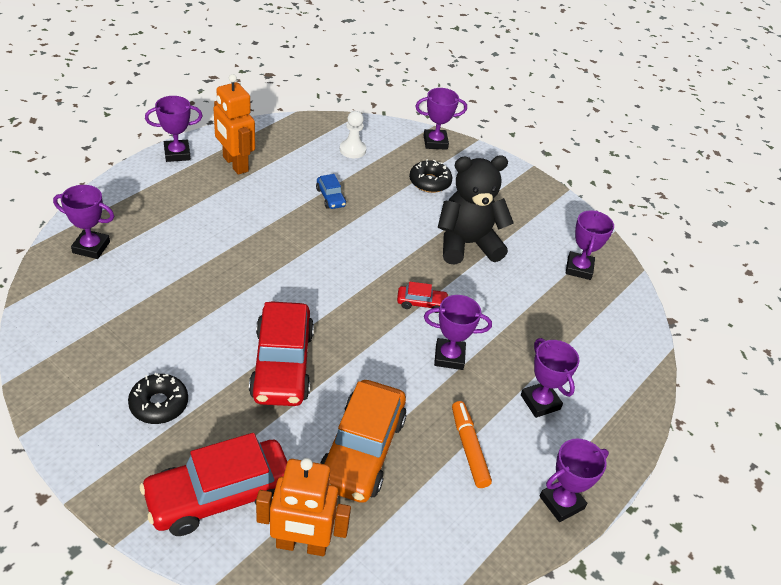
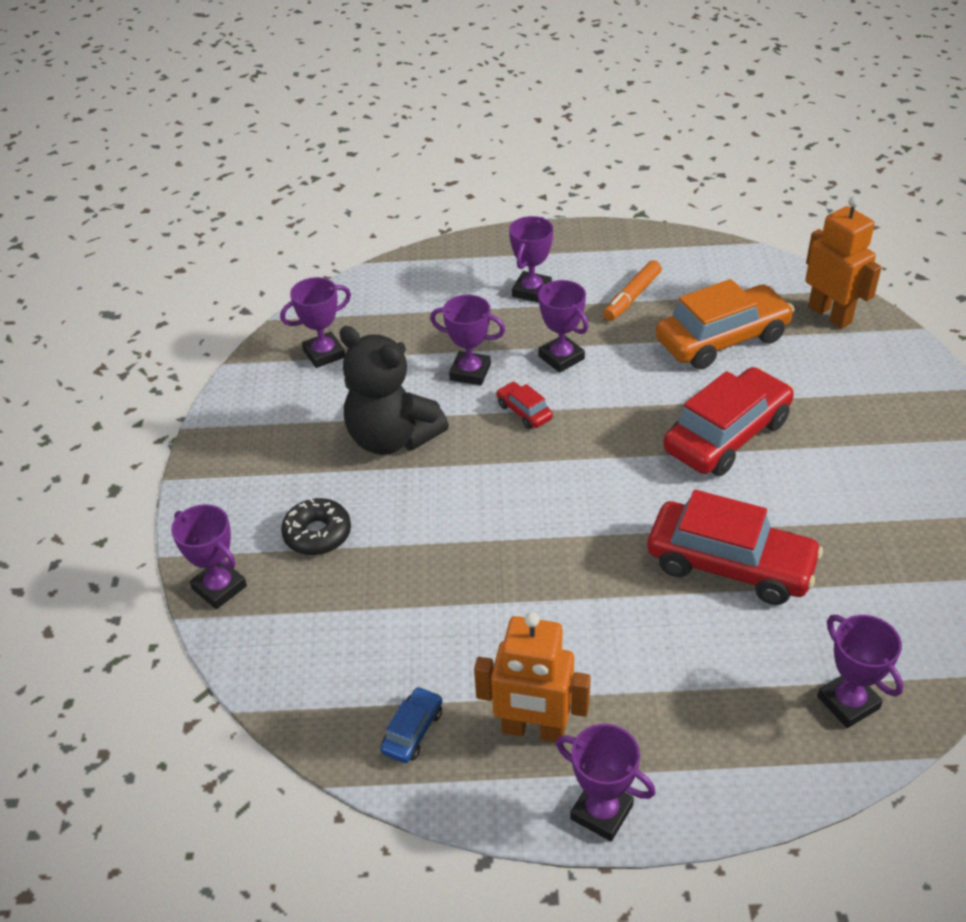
camera: 125 degrees left, 0 degrees up
black donut [128,373,188,424] -> none
red car [140,433,287,536] -> red car moved to [648,490,823,605]
orange robot [213,74,255,175] -> orange robot turned 90 degrees clockwise [474,612,591,742]
blue car [316,174,346,209] -> blue car moved to [380,686,442,763]
white pawn [340,111,366,158] -> none
purple trophy [540,439,609,522] -> purple trophy moved to [430,295,505,386]

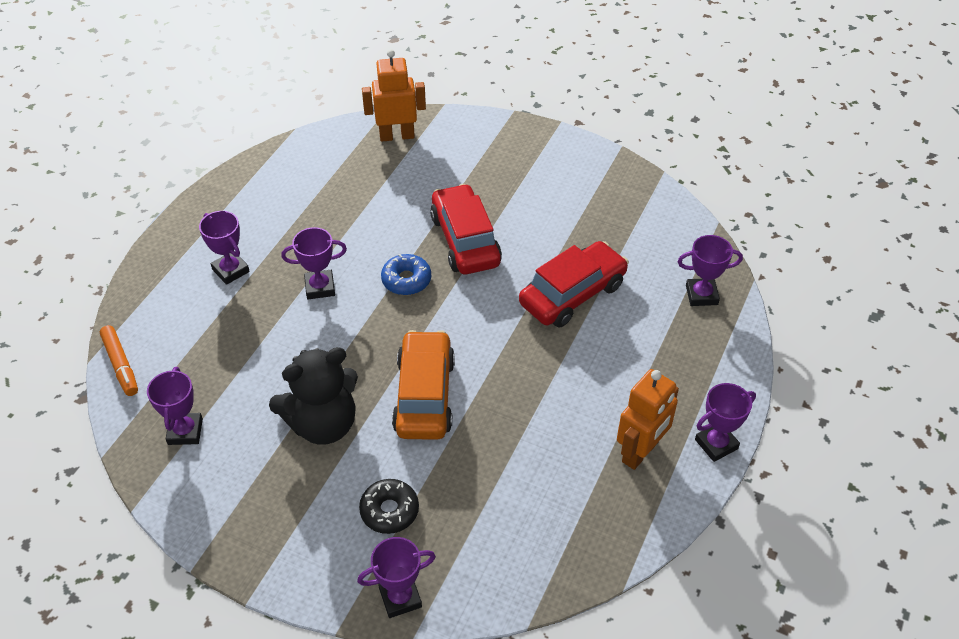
camera: 65 degrees left, 5 degrees up
blue car [380,686,442,763] -> none
purple trophy [430,295,505,386] -> none
red car [496,382,553,429] -> none
orange marker [603,260,662,321] -> orange marker moved to [100,325,138,396]
orange car [656,279,794,369] -> orange car moved to [392,330,455,440]
none -> blue donut [381,254,431,295]

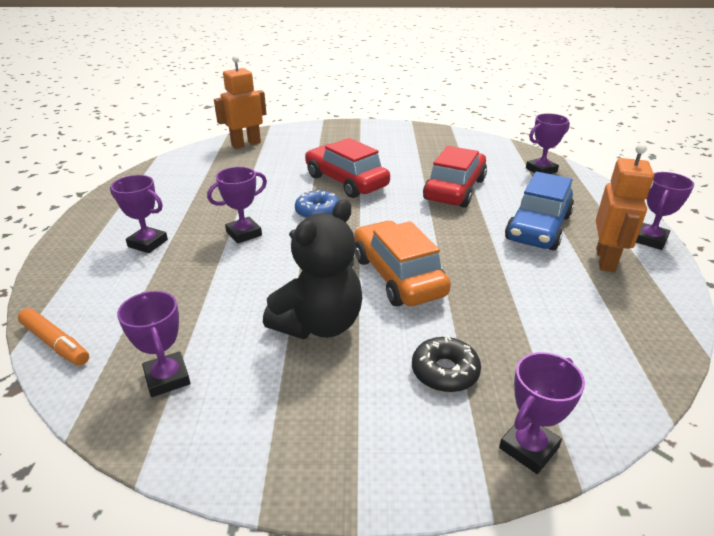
camera: 25 degrees left, 15 degrees down
none -> blue car [505,172,574,250]

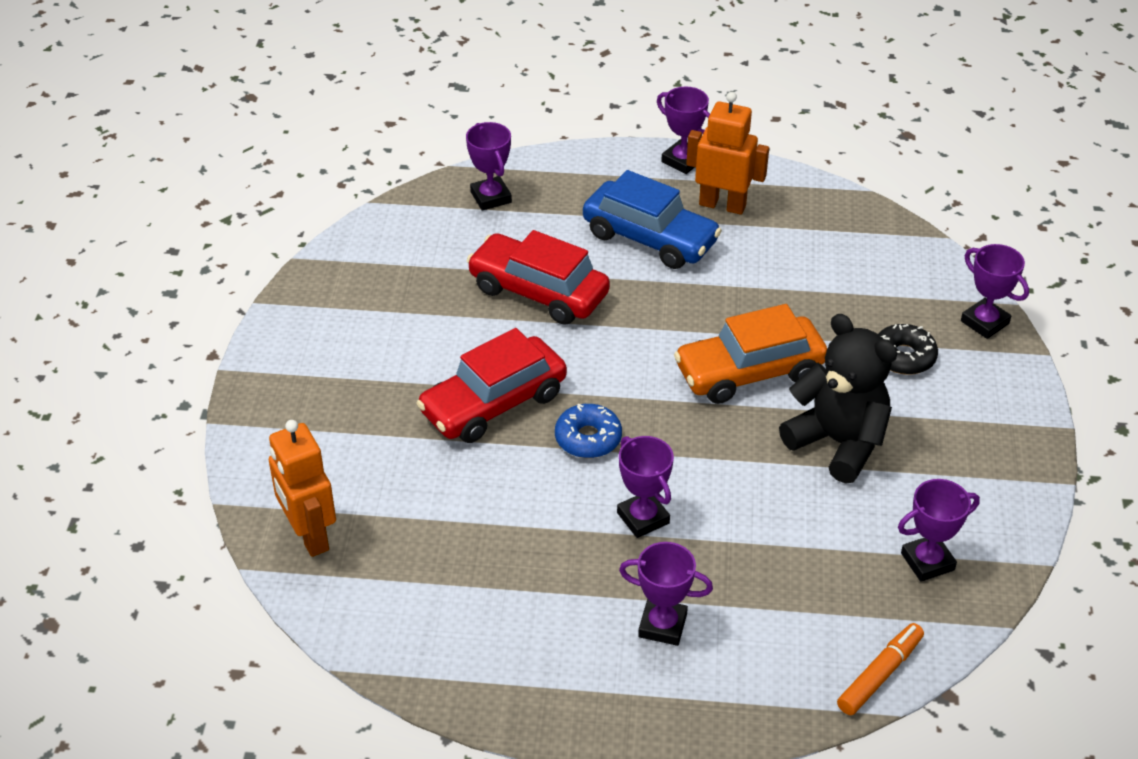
camera: 85 degrees left, 10 degrees up
purple trophy [110,175,168,253] -> purple trophy turned 75 degrees clockwise [619,542,713,646]

